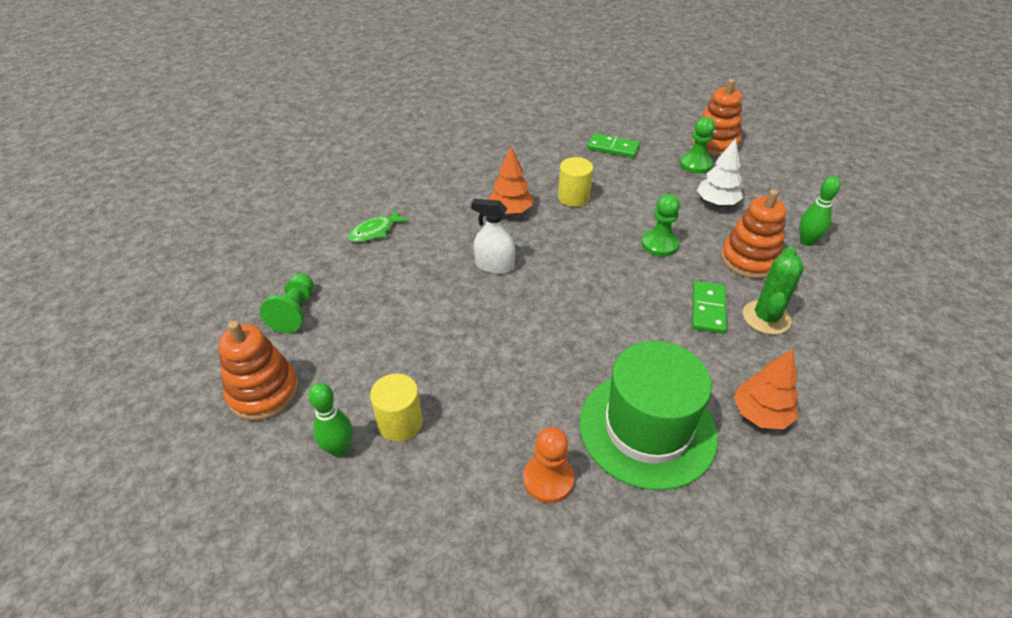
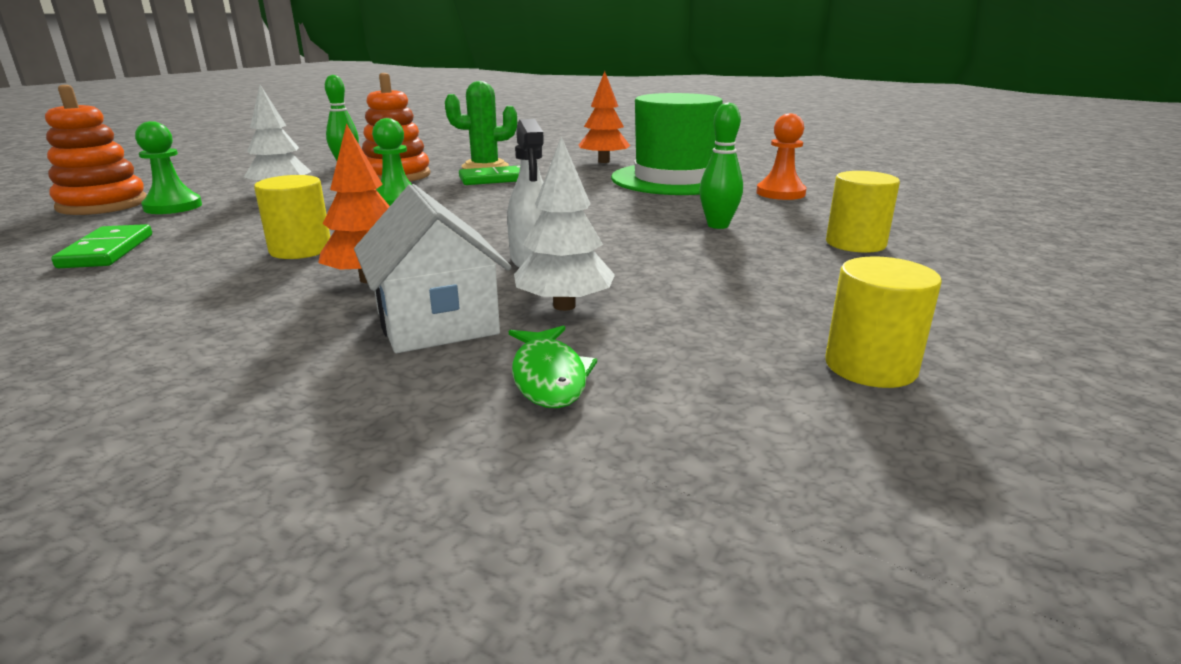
camera: 120 degrees left, 20 degrees down
orange stacking toy [218,321,299,421] -> none
green pawn [260,273,314,333] -> yellow cylinder [825,256,942,388]
green bowling pin [309,383,353,457] -> green bowling pin moved to [700,102,743,229]
green fish [348,209,409,242] -> green fish turned 60 degrees clockwise [509,326,597,408]
none -> white house [354,184,511,353]
none -> white tree [514,136,615,311]

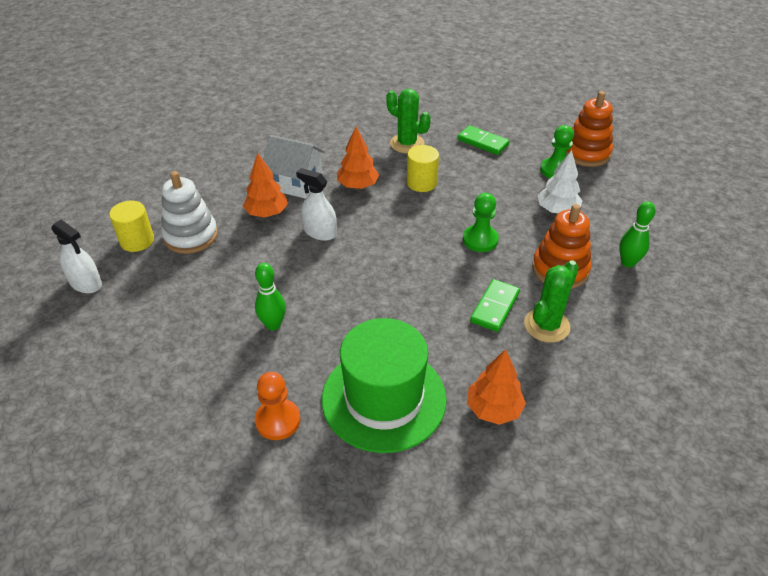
camera: 135 degrees right, 20 degrees up
green fish [509,326,597,408] -> none
white tree [514,136,615,311] -> orange tree [243,153,288,218]
yellow cylinder [826,171,900,253] -> none
none -> white spray bottle [51,220,102,293]
none -> white stacking toy [161,171,218,254]
none -> green cactus [386,89,431,153]

